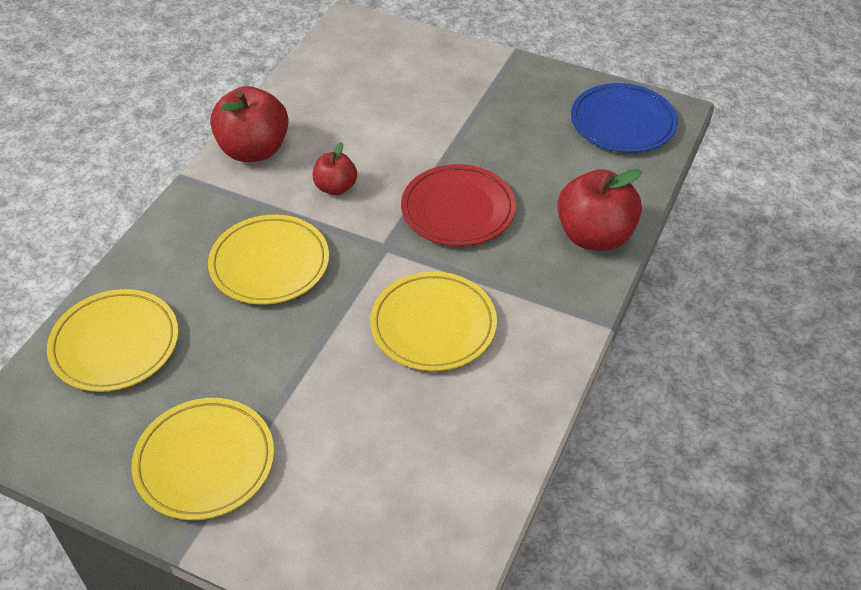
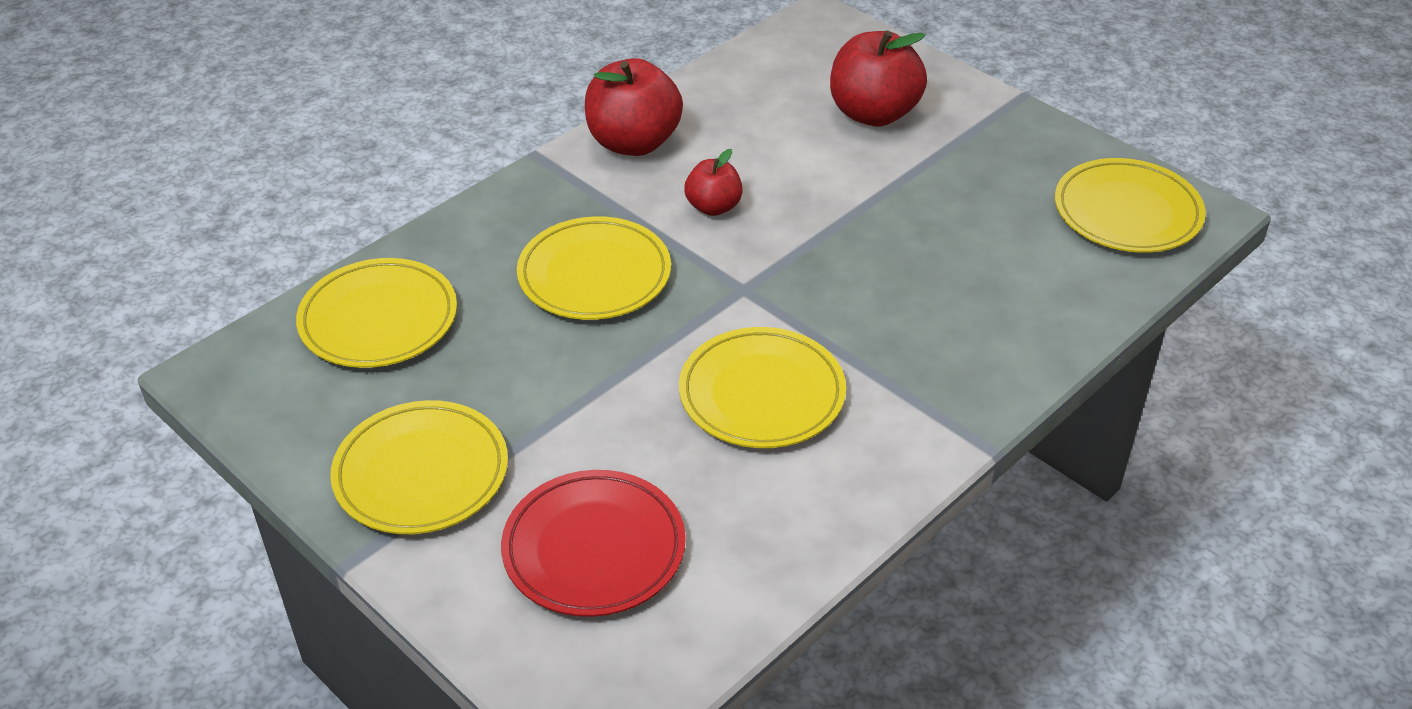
camera: 20 degrees right, 5 degrees down
red plate [401,164,516,246] -> red plate moved to [501,470,686,617]
red apple [557,169,642,251] -> red apple moved to [830,31,927,127]
blue plate [571,83,678,153] -> yellow plate [1055,158,1206,253]

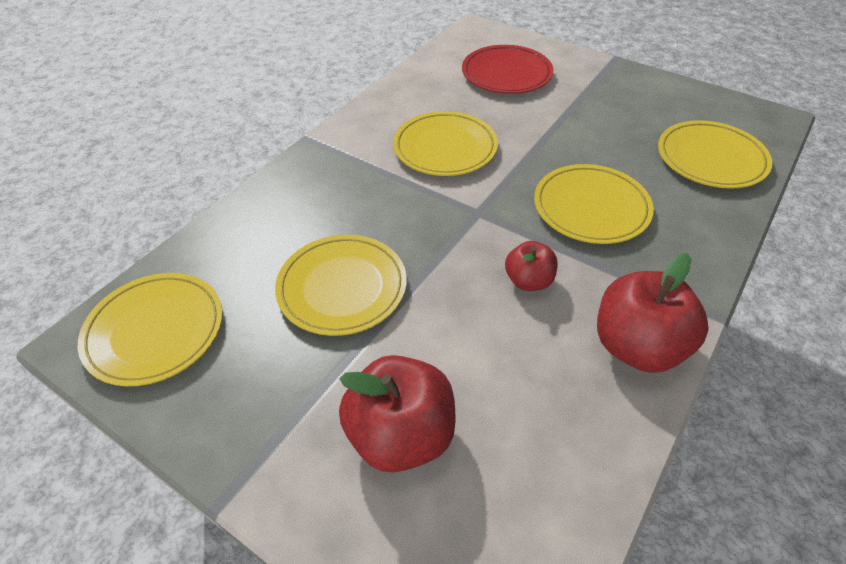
camera: 170 degrees right, 5 degrees up
yellow plate [330,400,508,534] -> yellow plate moved to [275,235,407,336]

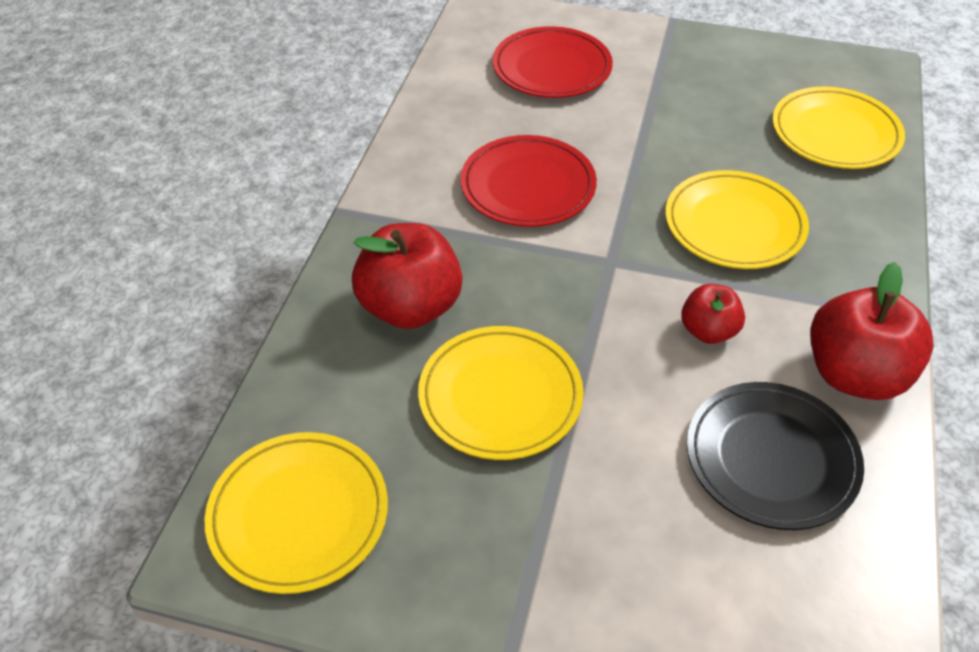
camera: 20 degrees left, 0 degrees up
red apple [339,355,456,473] -> red apple moved to [352,223,463,329]
yellow plate [393,111,498,176] -> red plate [460,135,597,227]
none -> black plate [687,382,864,530]

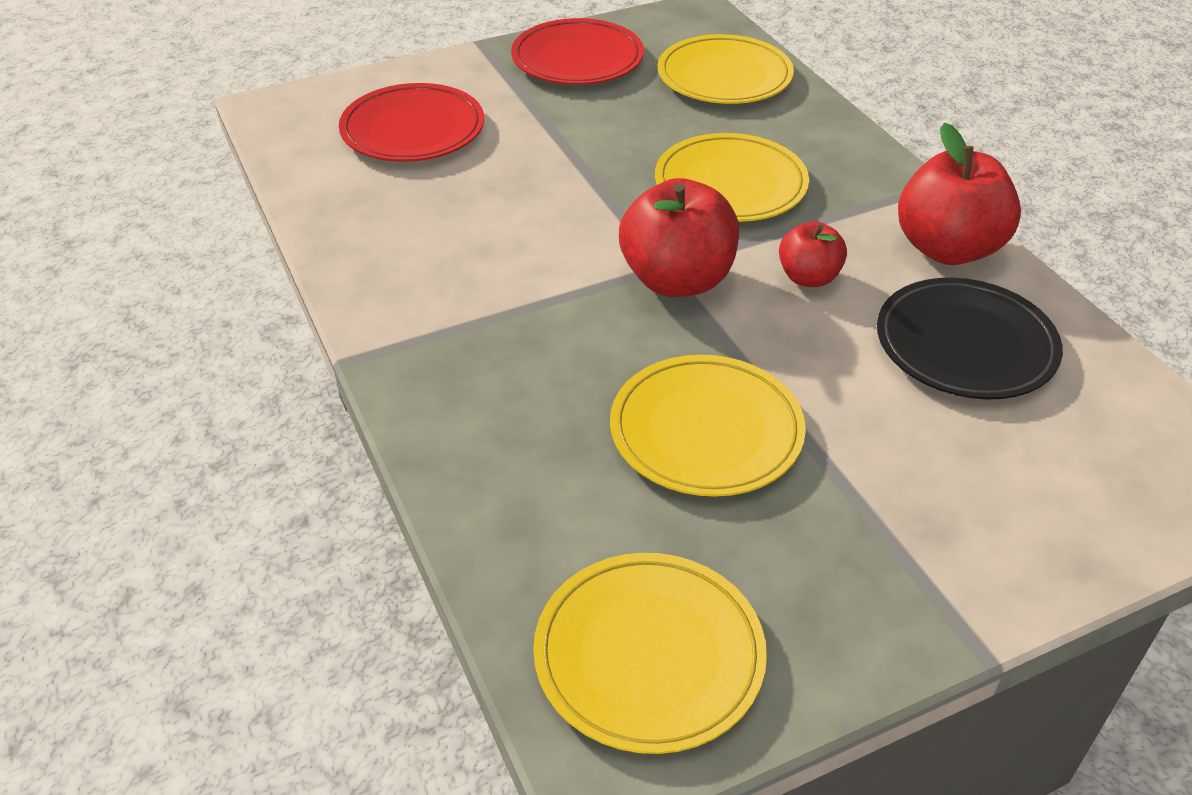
camera: 40 degrees left, 5 degrees down
red apple [352,223,463,329] -> red apple moved to [619,178,739,297]
red plate [460,135,597,227] -> red plate moved to [511,18,644,85]

